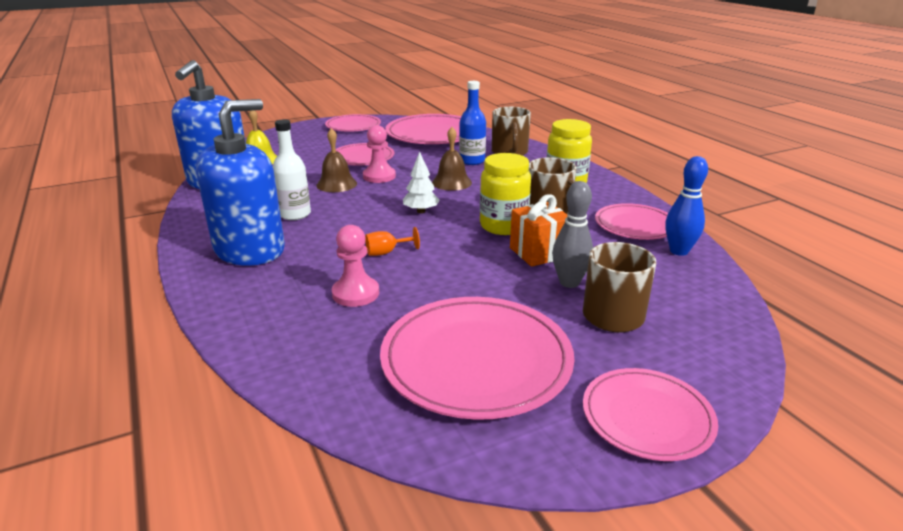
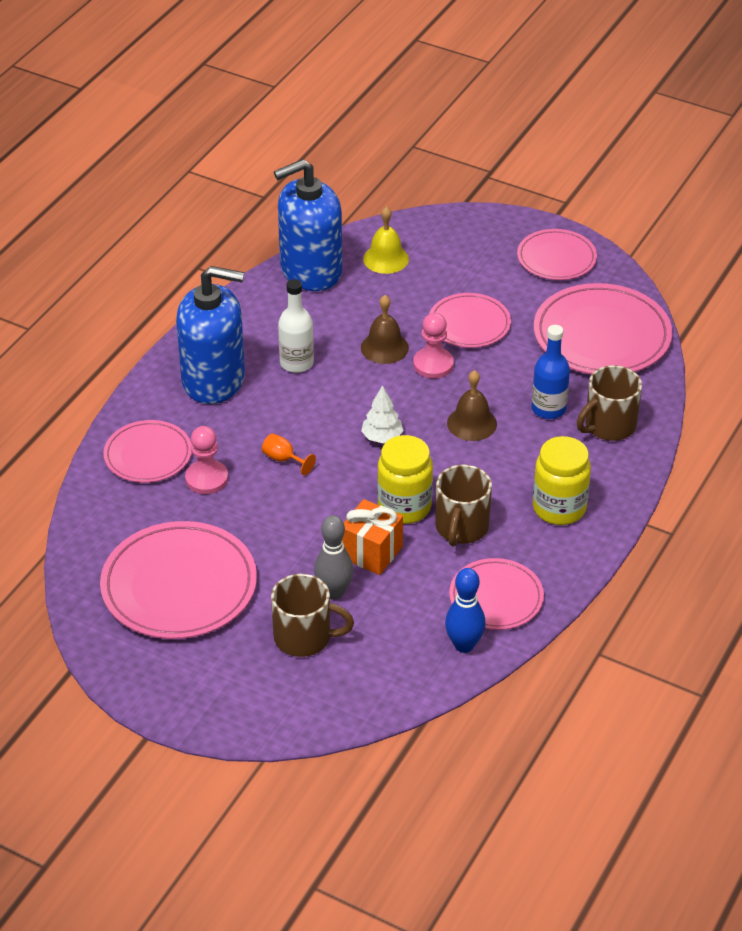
camera: 55 degrees right, 15 degrees up
pink plate [583,368,718,461] -> pink plate moved to [103,420,192,483]

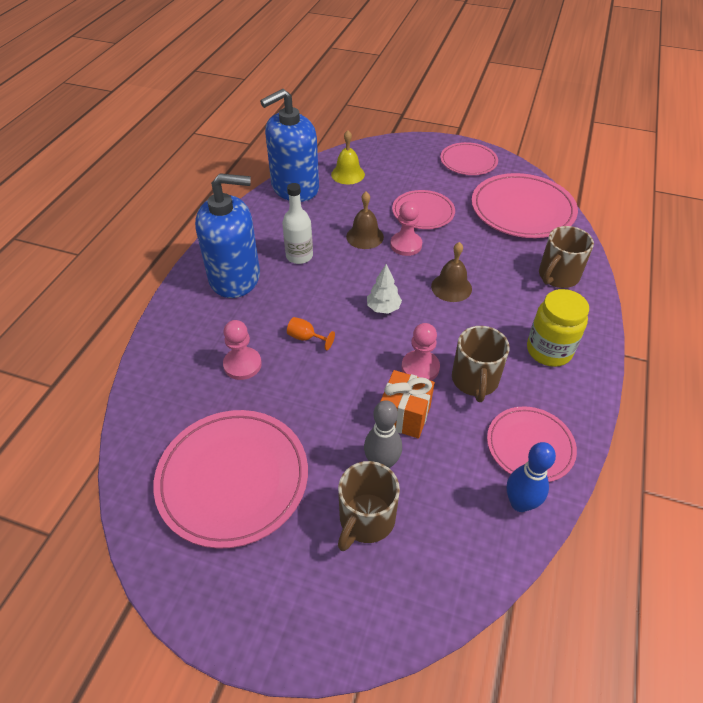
camera: 10 degrees left, 5 degrees up
pink plate [103,420,192,483] -> none
brown mug [271,574,354,657] -> brown mug turned 120 degrees clockwise [338,461,400,551]
yellow jar [377,435,433,524] -> pink pawn [402,323,440,381]
blue bottle [532,325,570,419] -> none

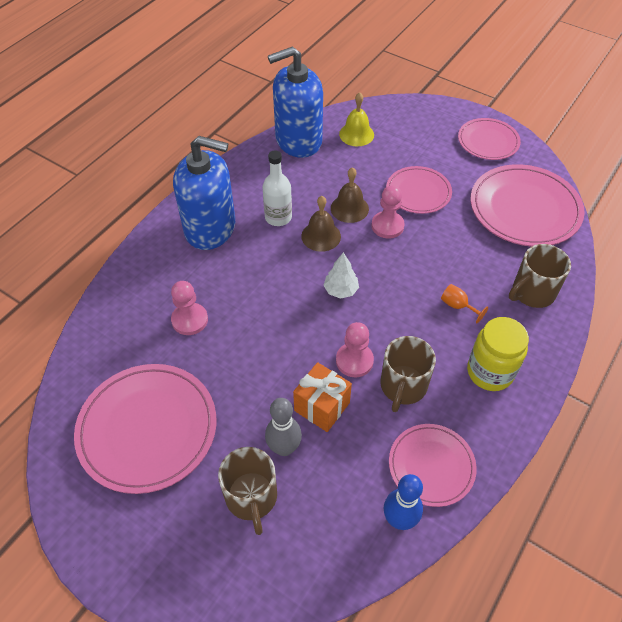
camera: 15 degrees right, 5 degrees up
orange goblet [287,317,335,350] -> orange goblet moved to [441,284,488,323]
brown mug [338,461,400,551] -> brown mug turned 60 degrees counterclockwise [218,447,277,535]
brown bell [431,242,472,302] -> brown bell moved to [301,196,341,252]

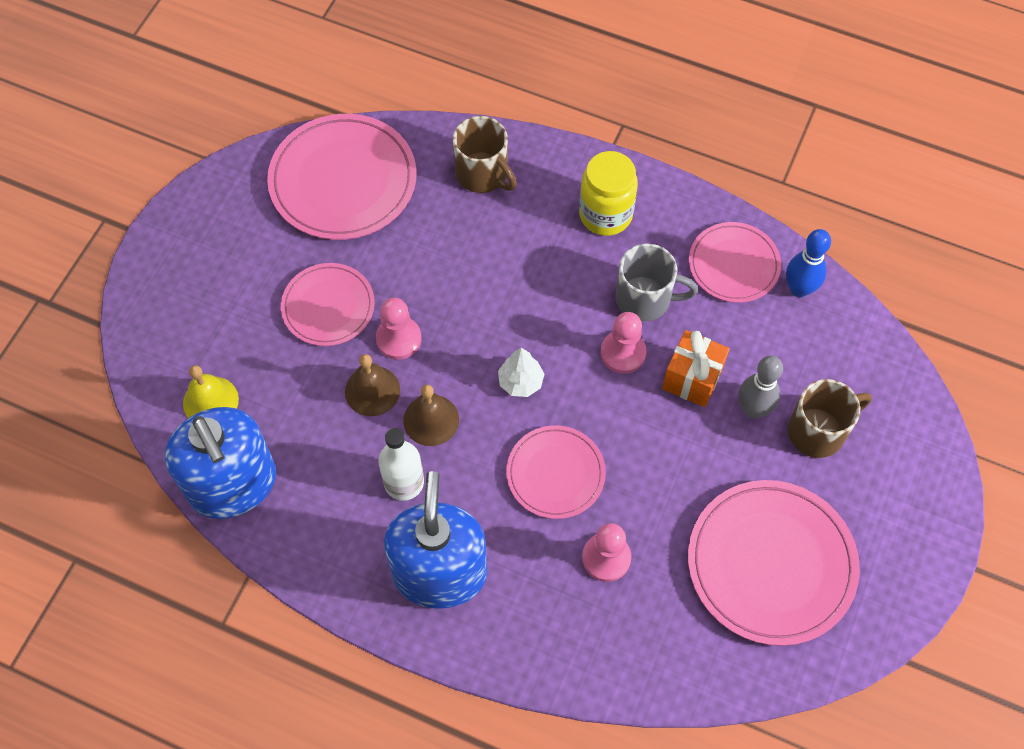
camera: 100 degrees left, 10 degrees up
brown mug [380,336,436,412] -> grey mug [616,243,698,322]
orange goblet [441,284,488,323] -> none
pink plate [458,118,521,160] -> pink plate moved to [506,425,606,519]

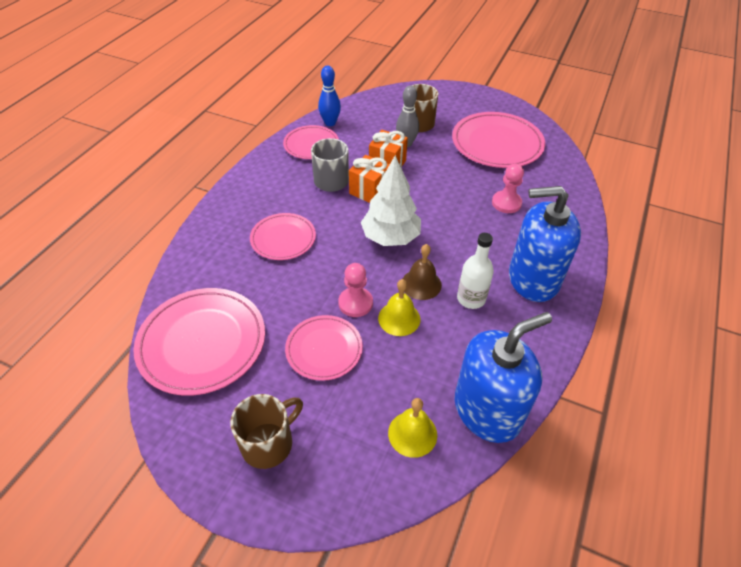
camera: 90 degrees left, 15 degrees down
brown bell [345,354,400,416] -> yellow bell [378,279,420,336]
brown mug [453,116,517,193] -> brown mug moved to [230,394,303,469]
white tree [498,348,544,397] -> white tree [361,155,421,246], size x1.90
pink plate [506,425,606,519] -> pink plate moved to [250,213,316,260]
yellow jar [579,151,638,236] -> none
pink pawn [601,312,647,374] -> orange gift [349,155,390,203]

